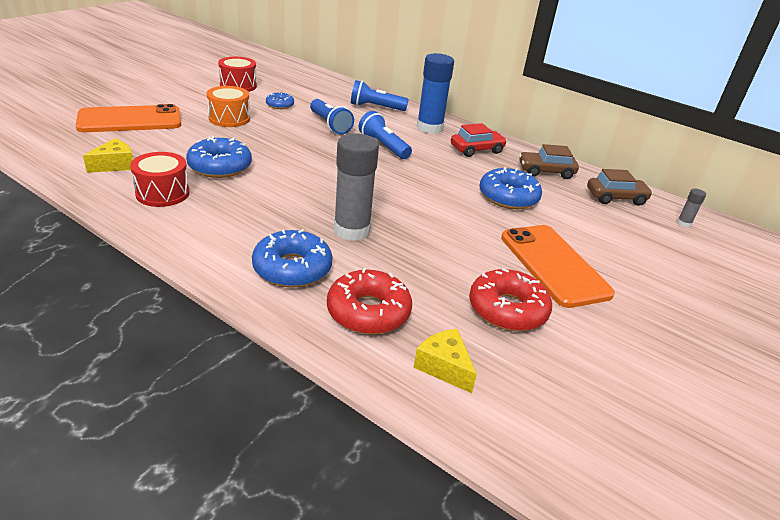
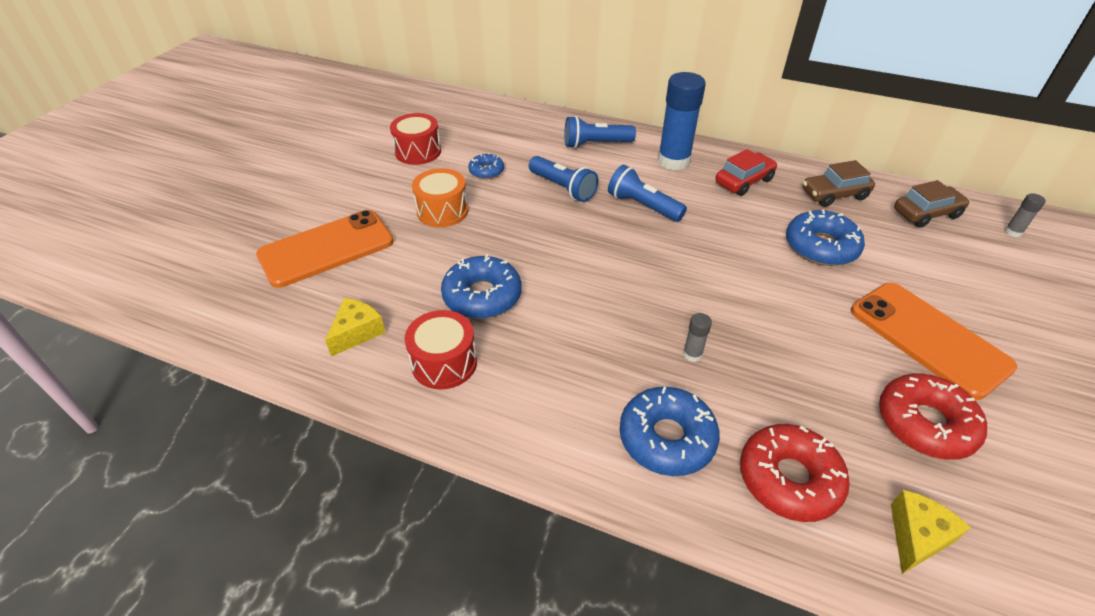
camera: 10 degrees left, 10 degrees up
grey glue stick [334,133,379,241] -> grey glue stick [683,313,712,362], size x0.43
yellow cheese [413,329,477,393] -> yellow cheese turned 90 degrees clockwise [891,490,971,574]

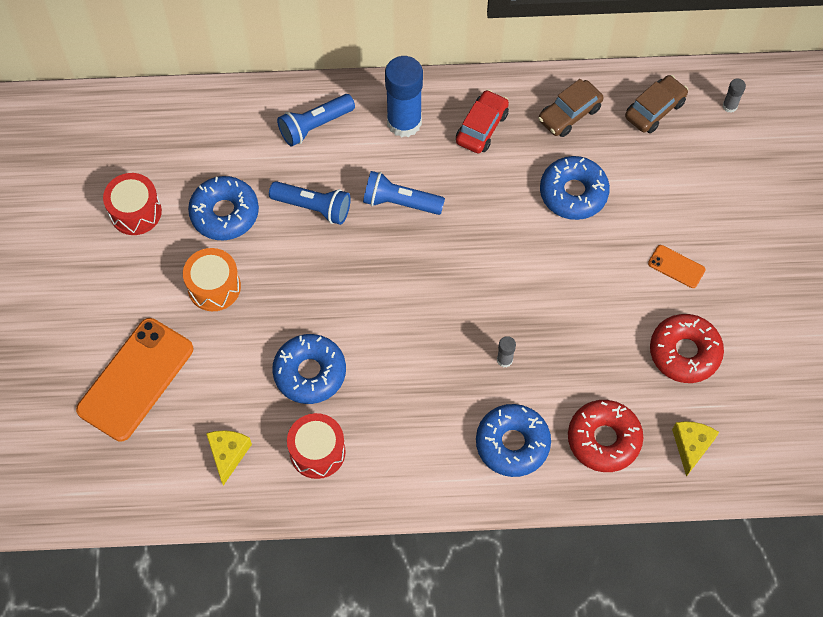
camera: 25 degrees left, 20 degrees up
blue donut [468,153,504,179] -> blue donut [188,176,259,240], size x1.79
orange phone [851,283,1017,400] -> orange phone [648,245,706,288], size x0.45

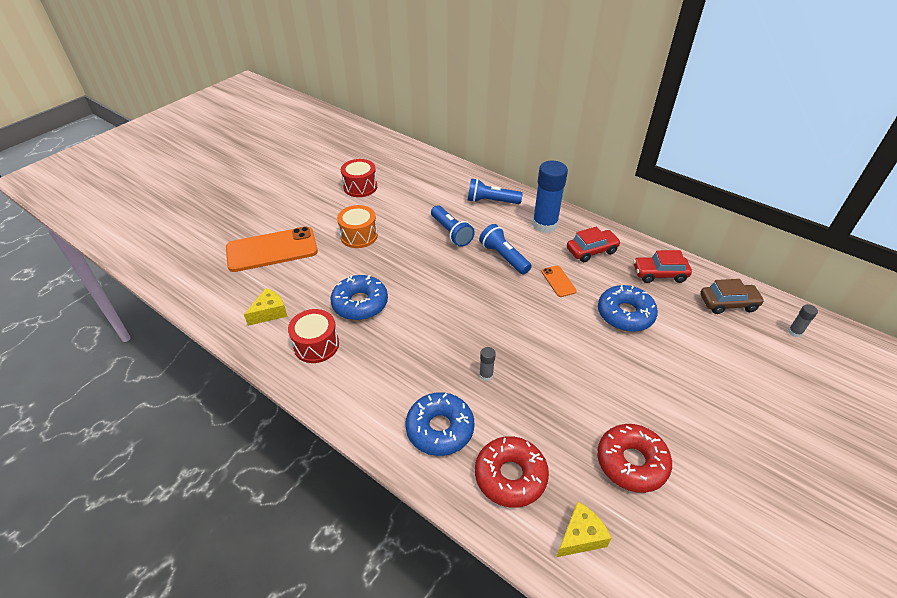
camera: 40 degrees right, 20 degrees down
blue donut [188,176,259,240] -> none
brown car [538,79,604,137] -> red car [633,250,692,283]
orange phone [648,245,706,288] -> orange phone moved to [542,266,577,297]

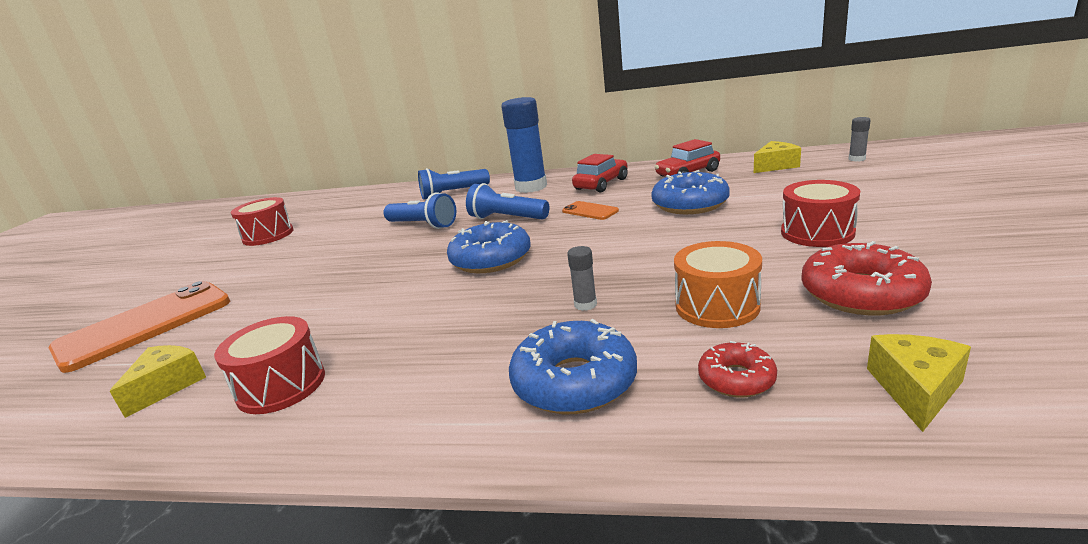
camera: 25 degrees left, 20 degrees down
blue donut [330,275,388,320] -> blue donut moved to [447,220,531,273]
orange drum [337,205,378,248] -> orange drum moved to [674,241,762,328]
red donut [475,436,549,508] -> red donut [698,341,777,397], size x0.56
brown car [700,279,765,314] -> yellow cheese [754,141,801,173]
none -> red drum [781,180,860,247]

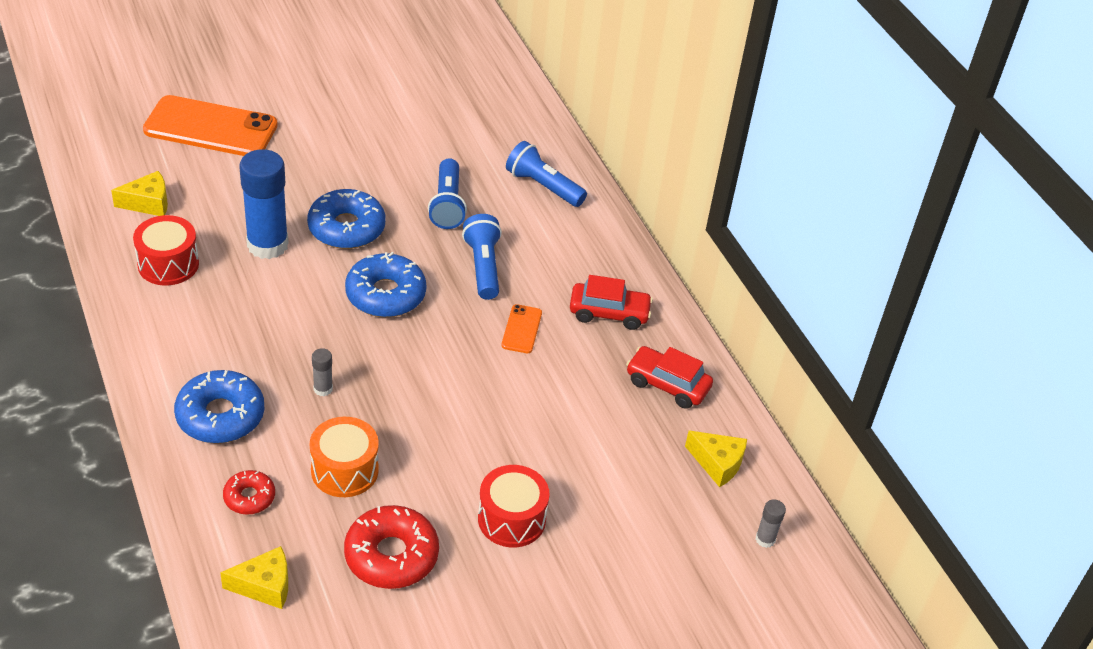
camera: 50 degrees right, 20 degrees up
red drum [231,197,294,246] -> none
blue glue stick [501,97,547,193] -> blue glue stick moved to [239,149,289,259]
blue donut [651,170,730,214] -> blue donut moved to [307,189,386,249]

